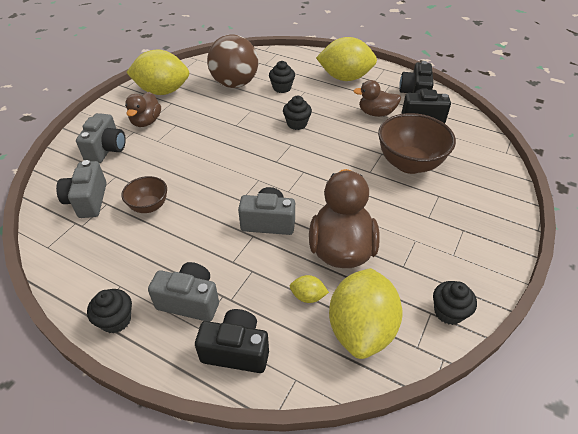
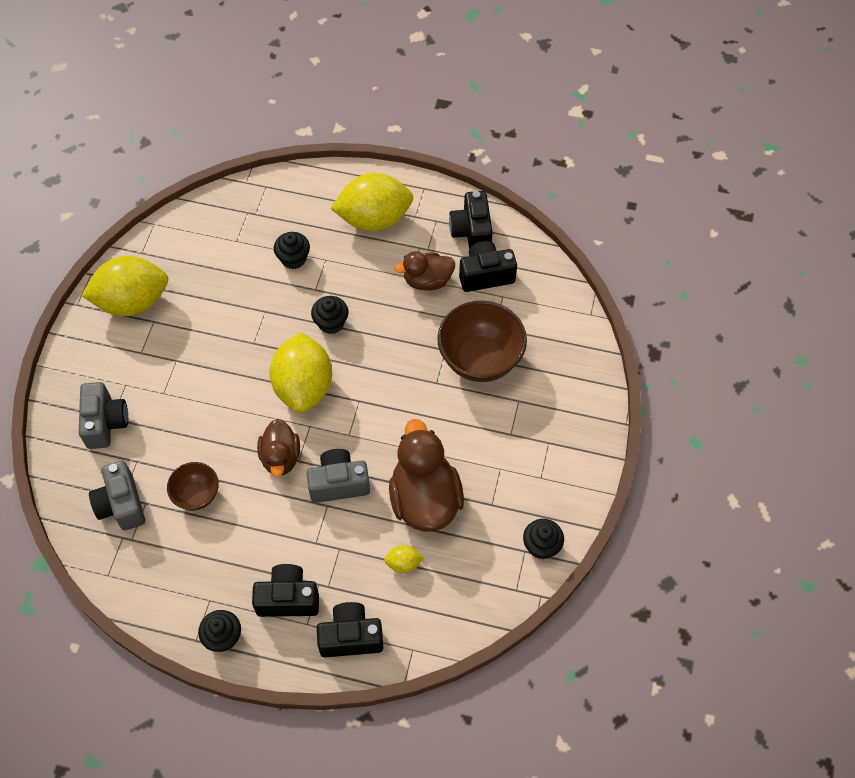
camera: 15 degrees left, 15 degrees up
brown duck [125,92,161,127] -> brown duck moved to [257,419,300,477]
grey camera [148,262,219,322] -> black camera [252,564,319,617]
brown ball [207,34,258,88] -> none
yellow lemon [329,268,403,359] -> yellow lemon moved to [269,332,332,413]

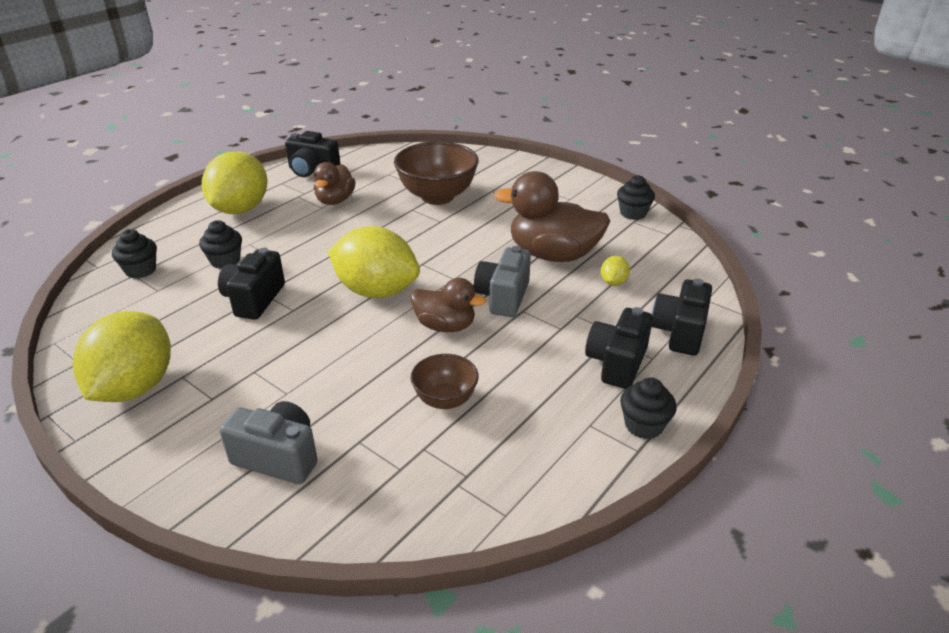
camera: 65 degrees left, 25 degrees down
grey camera [89,461,145,531] -> none
black cupcake [311,296,348,334] -> black cupcake moved to [112,229,157,278]
black camera [459,241,517,292] -> black camera moved to [218,248,285,320]

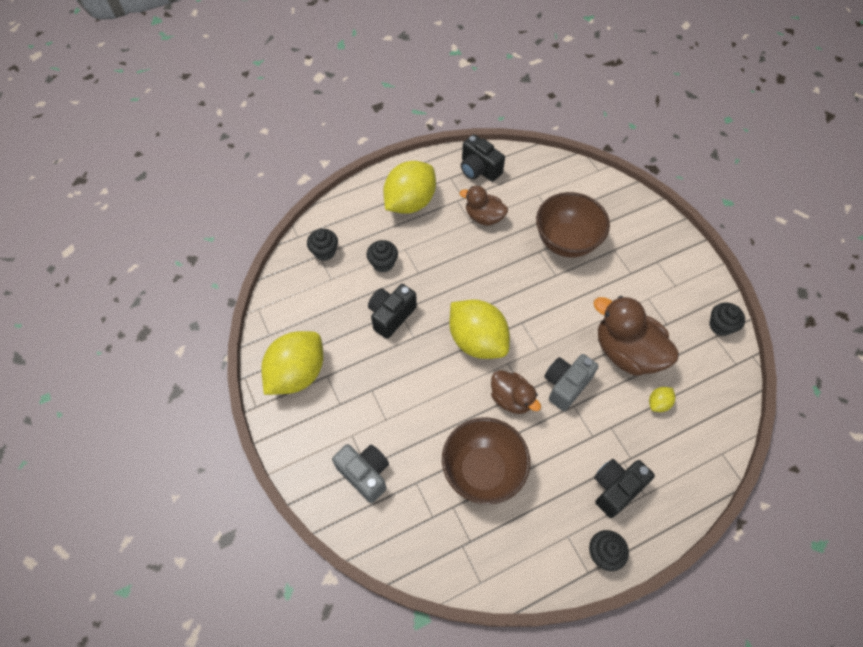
camera: 25 degrees right, 25 degrees up
brown duck [314,162,355,205] -> brown duck turned 75 degrees clockwise [460,186,508,226]
brown bowl [411,354,478,409] -> brown bowl [442,417,530,505], size x1.81
black camera [651,278,712,356] -> none

